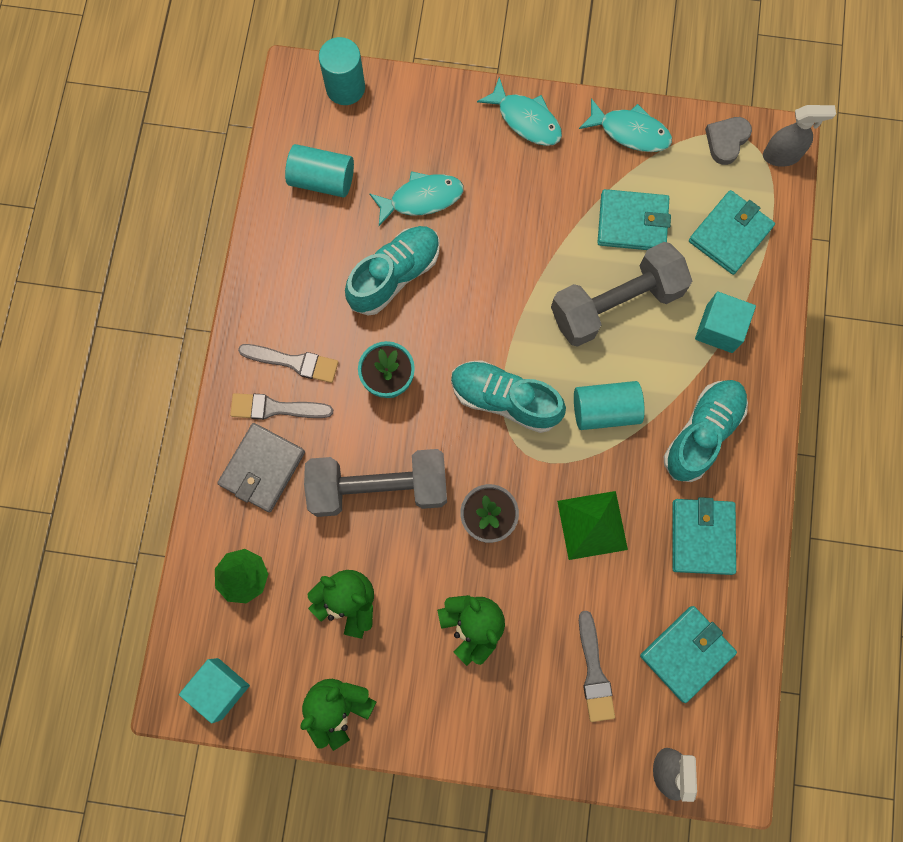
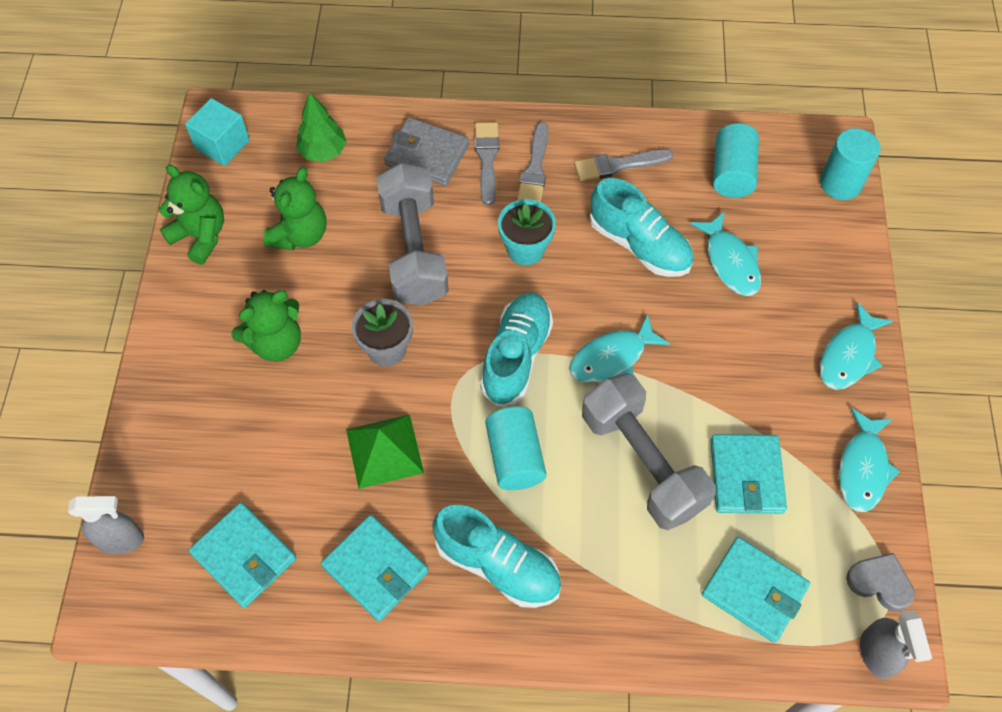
camera: 85 degrees right, 15 degrees down
grey brush [579,611,615,722] -> grey brush moved to [574,149,673,181]
turquoise wallet [672,497,736,575] -> turquoise wallet turned 45 degrees clockwise [321,515,428,621]
turquoise cube [695,291,756,353] -> none
none -> turquoise fish [569,314,670,383]

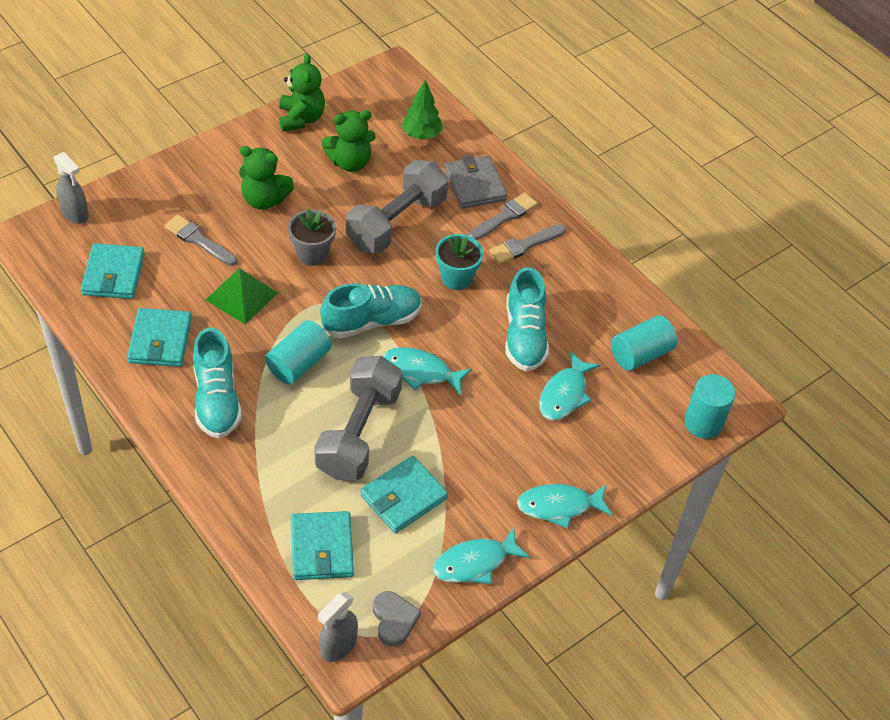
camera: 45 degrees right, 10 degrees down
turquoise cube [185,98,250,166] -> none
grey brush [574,149,673,181] -> grey brush moved to [164,215,237,266]

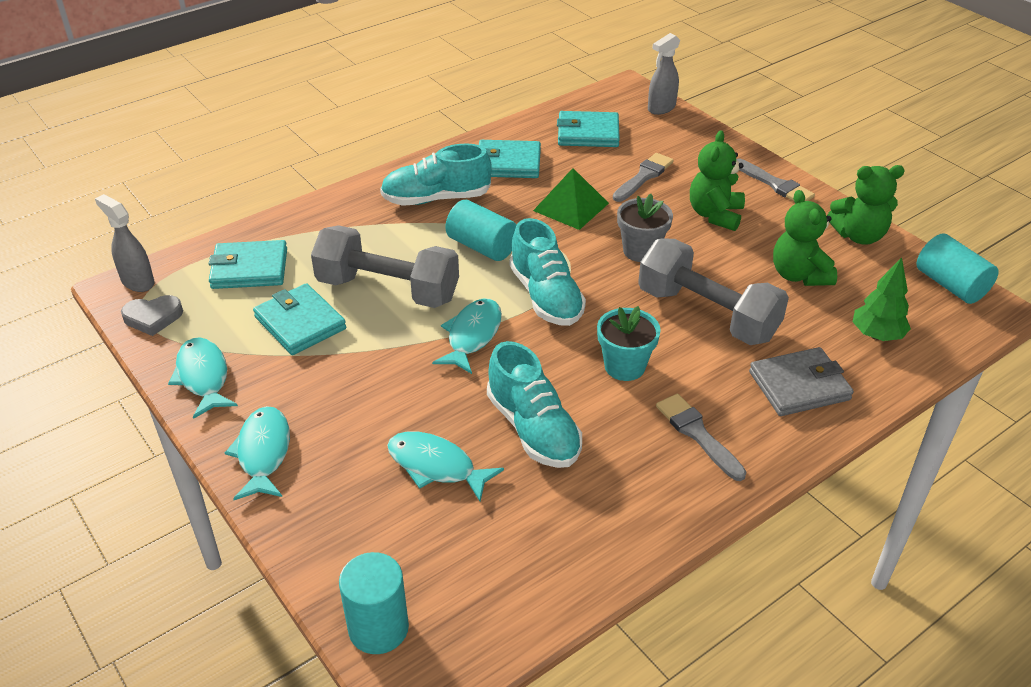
camera: 95 degrees right, 10 degrees down
grey brush [469,192,538,240] -> grey brush moved to [736,159,815,201]
turquoise shoe [505,267,549,371] -> turquoise shoe turned 120 degrees counterclockwise [487,341,582,468]
turquoise cylinder [611,315,678,371] -> turquoise cylinder moved to [916,233,999,304]

